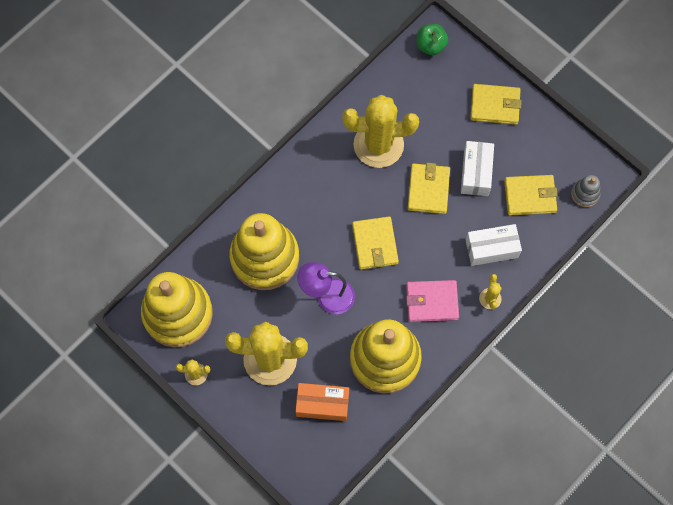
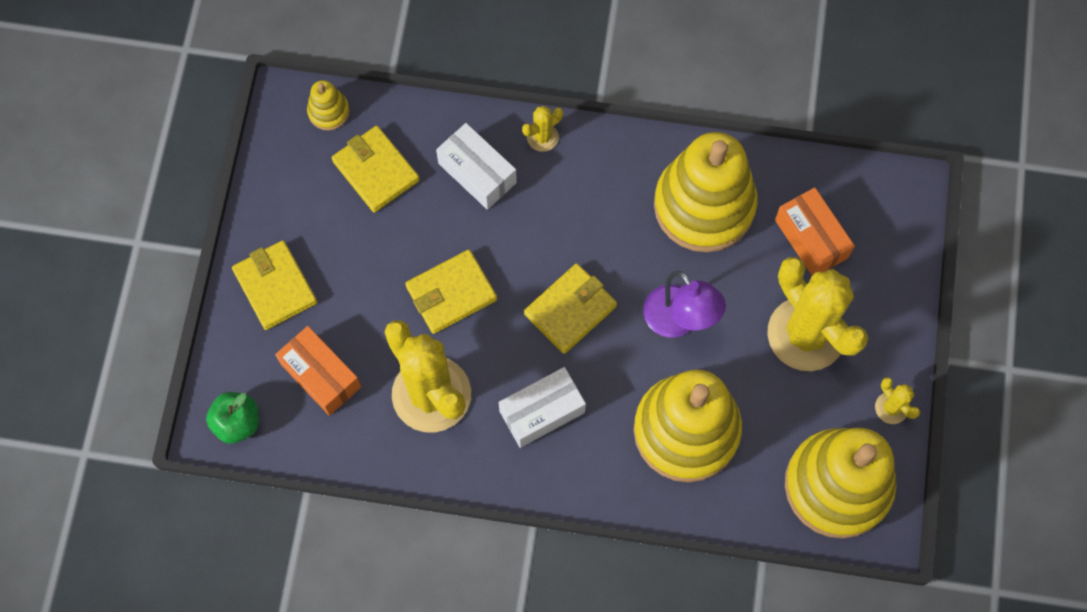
camera: 125 degrees left, 0 degrees up
pink wallet [406,280,459,322] -> none
white box [461,141,494,196] -> white box moved to [498,367,586,448]
grey stacking toy [571,175,601,207] -> yellow stacking toy [307,80,350,131]
none -> orange box [275,326,361,416]

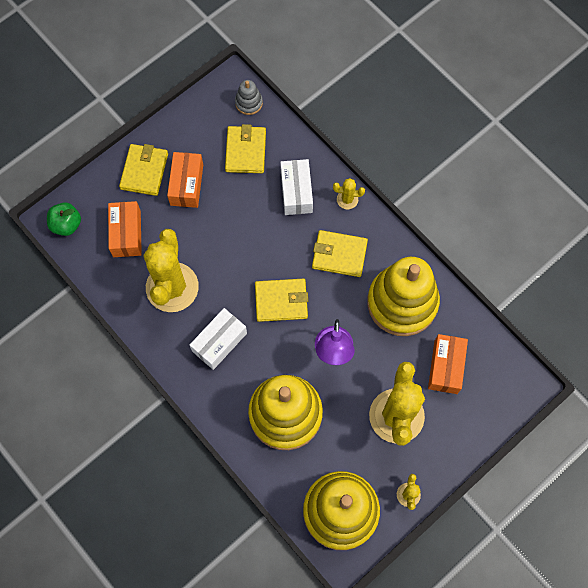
camera: 40 degrees right, 0 degrees up
yellow stacking toy [307,80,350,131] -> grey stacking toy [235,80,263,115]
yellow wallet [405,250,497,334] -> yellow wallet moved to [312,230,368,277]
white box [498,367,586,448] -> white box turned 60 degrees counterclockwise [190,308,247,370]
none -> orange box [167,152,203,208]

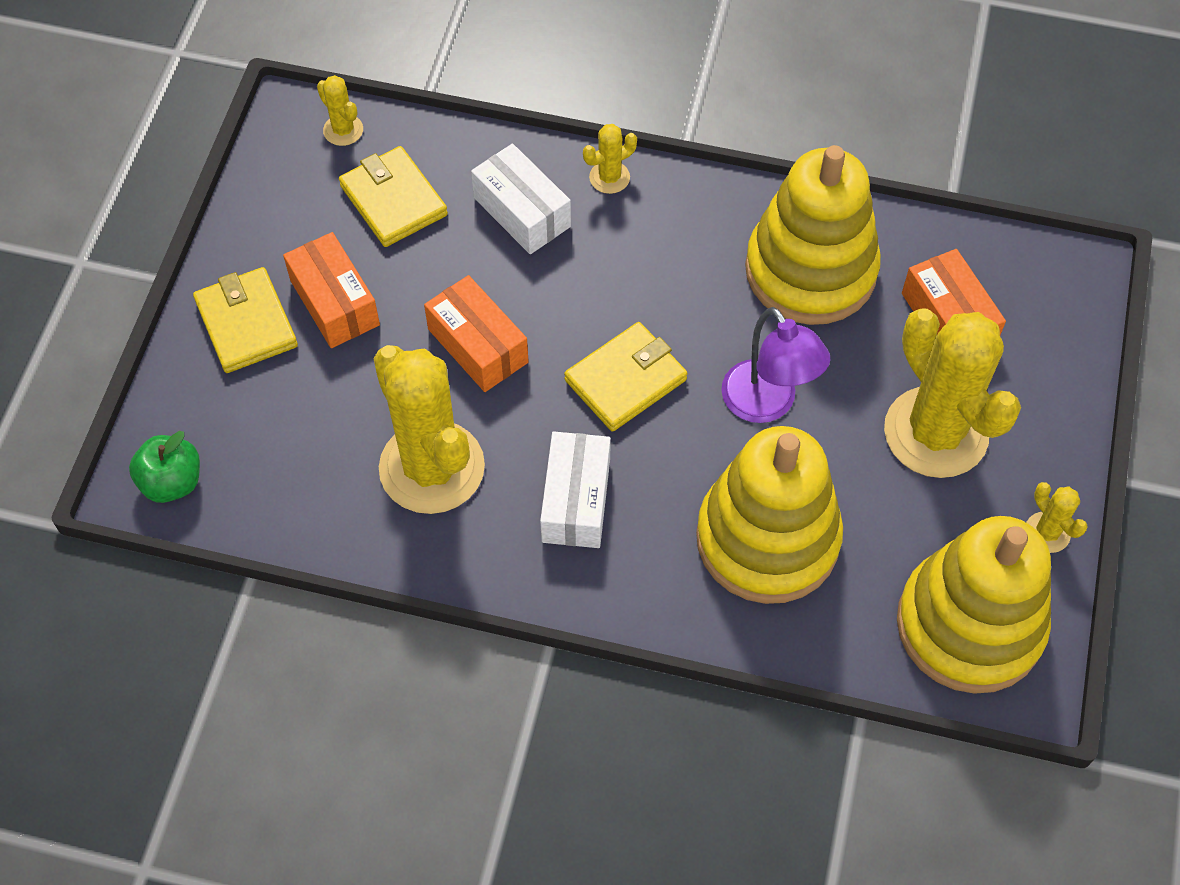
camera: 35 degrees left, 10 degrees down
orange box [108,201,142,257] -> orange box moved to [424,275,529,392]
grey stacking toy [235,80,263,115] -> yellow cactus [317,75,363,146]
yellow wallet [312,230,368,277] -> none

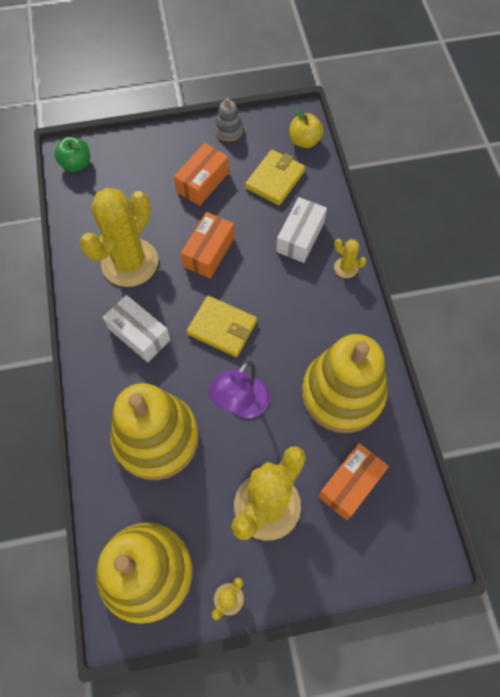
camera: 65 degrees right, 5 degrees up
yellow wallet [193,267,298,373] -> none
yellow cactus [317,75,363,146] -> yellow apple [289,108,323,148]
white box [540,431,611,548] -> white box turned 60 degrees clockwise [103,295,170,362]
none -> grey stacking toy [214,98,243,142]

